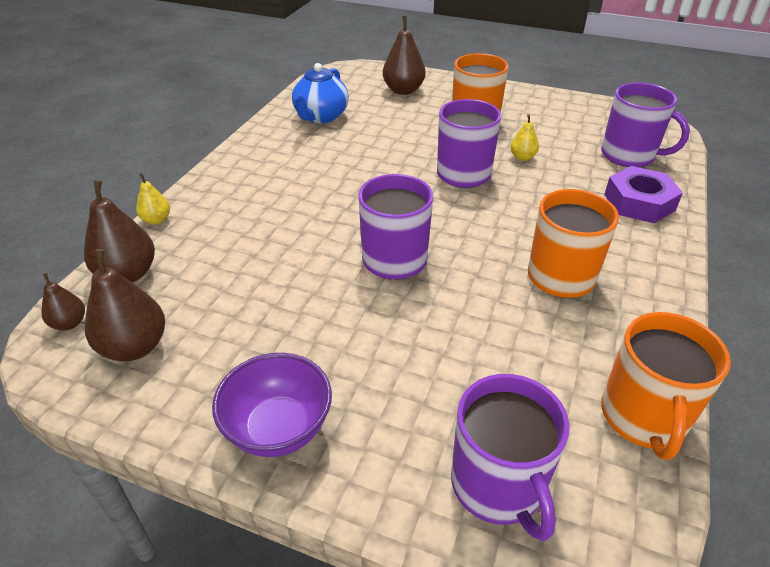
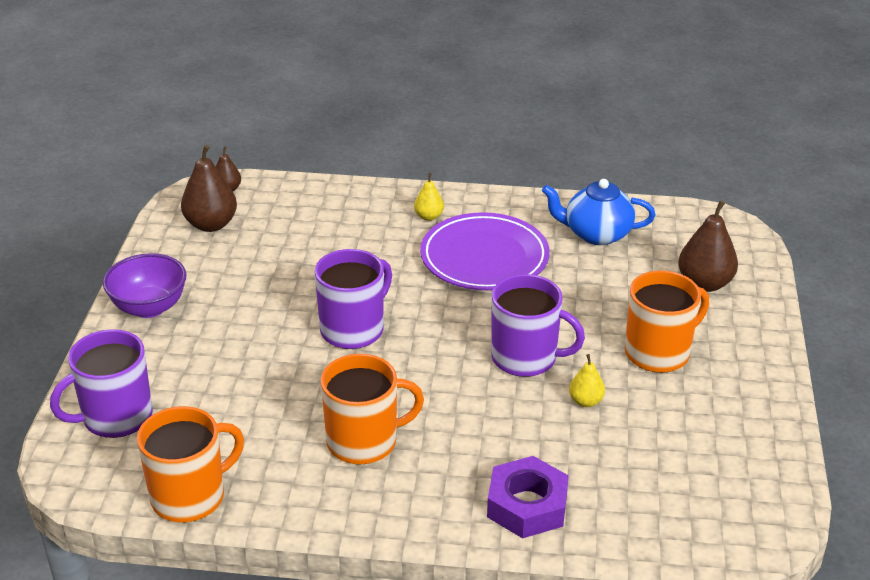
camera: 75 degrees right, 5 degrees down
brown pear [84,180,155,283] -> none
yellow pear [136,173,170,224] -> yellow pear moved to [414,173,444,221]
purple mug [601,82,690,167] -> none
orange mug [601,312,731,460] -> orange mug turned 150 degrees clockwise [137,406,244,522]
none -> purple plate [420,212,550,290]

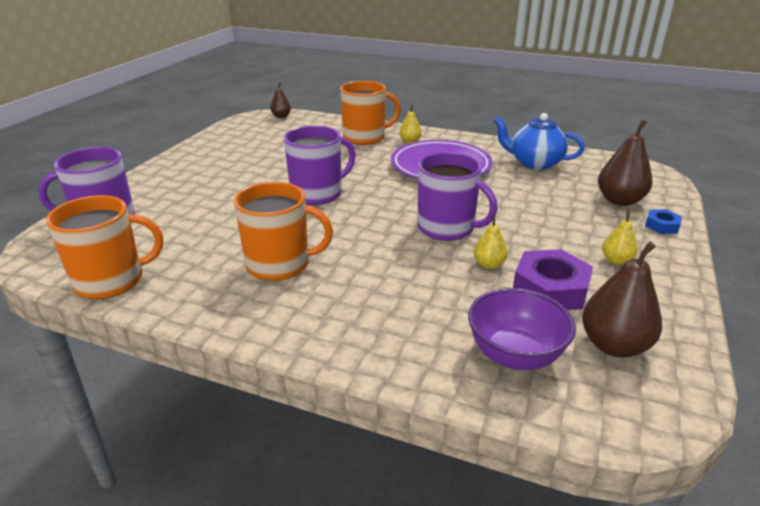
camera: 15 degrees right, 5 degrees down
purple bowl [103,253,186,318] -> purple bowl moved to [468,288,576,370]
brown pear [181,145,237,232] -> brown pear moved to [582,241,662,358]
purple nut [487,456,569,538] -> purple nut moved to [513,249,593,310]
orange mug [625,271,709,373] -> orange mug moved to [340,81,401,145]
none -> yellow pear [602,211,638,265]
none -> blue nut [645,209,682,234]

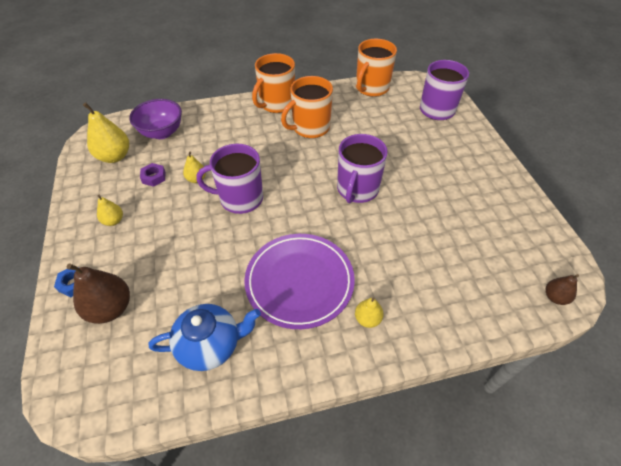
camera: 145 degrees right, 20 degrees up
orange mug [340,81,401,145] -> orange mug moved to [252,53,295,113]
purple nut [513,249,593,310] -> purple nut [140,163,165,187], size x0.52
brown pear [582,241,662,358] -> yellow pear [83,103,129,163]

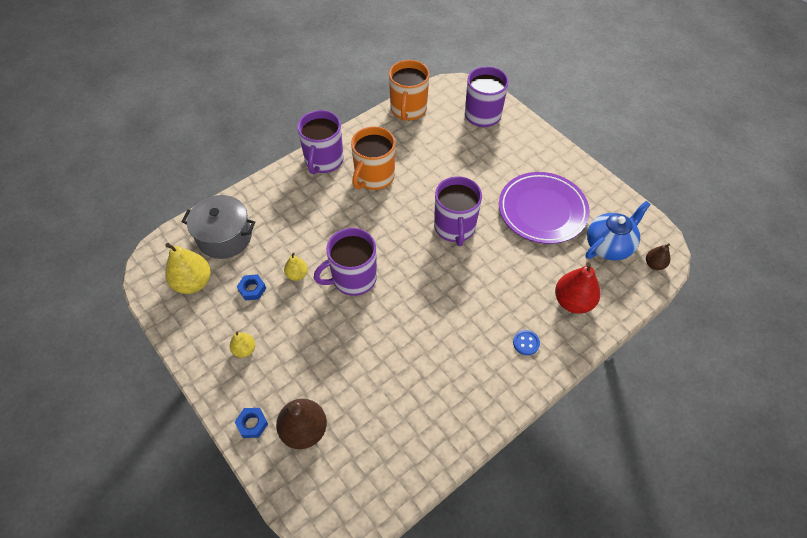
camera: 25 degrees left, 5 degrees up
purple bowl [129,99,182,139] -> grey pot [182,195,255,259]
purple nut [140,163,165,187] -> blue nut [237,274,266,301]
blue teapot [149,304,261,371] -> blue teapot moved to [586,201,651,261]
purple plate [244,234,355,329] -> purple plate moved to [499,172,590,244]
orange mug [252,53,295,113] -> purple mug [297,110,344,174]
yellow pear [355,298,384,328] -> blue button [513,330,540,355]
none -> red pear [555,262,601,314]

